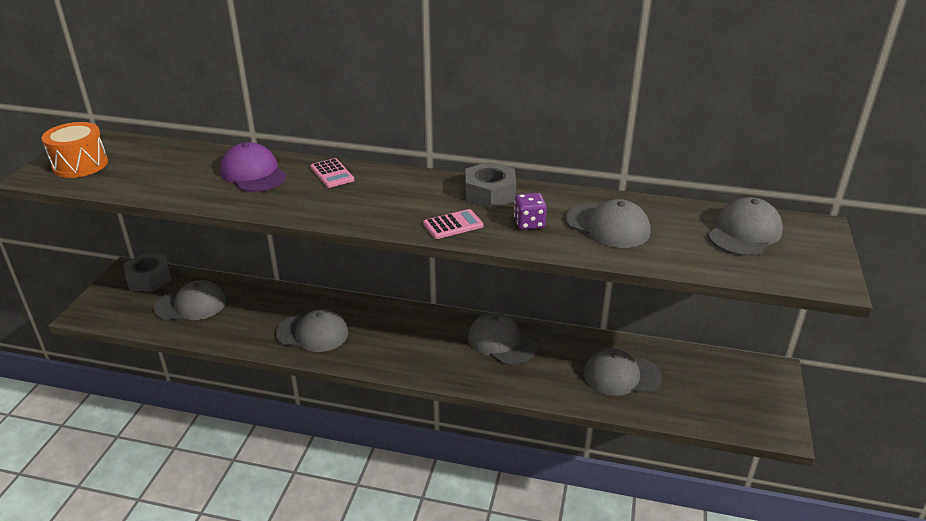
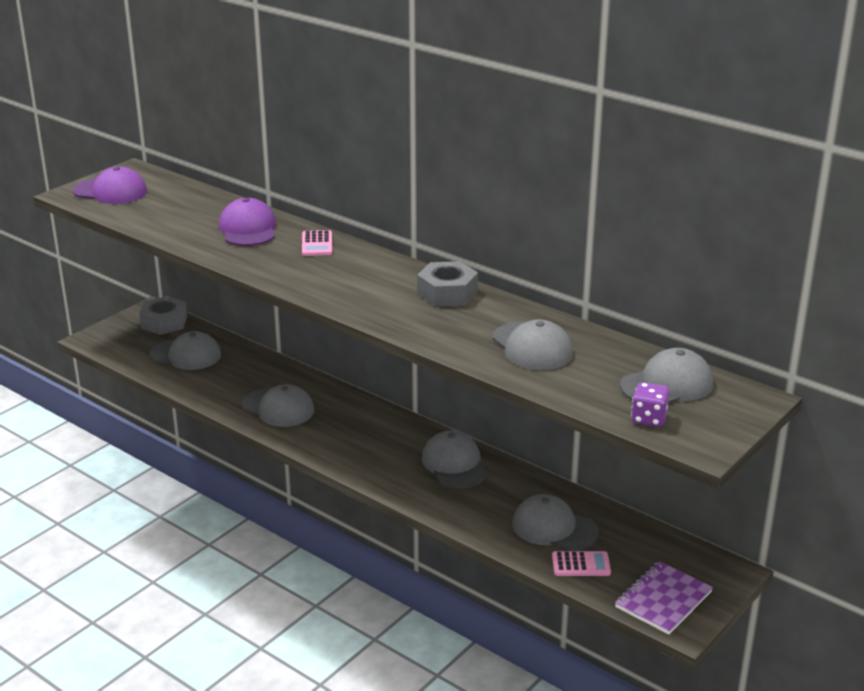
camera: 25 degrees right, 5 degrees down
orange drum [42,122,108,178] -> purple cap [73,166,147,204]
pink calculator [423,209,483,239] -> pink calculator moved to [552,551,611,576]
purple dice [514,193,547,230] -> purple dice moved to [631,382,670,427]
none -> purple notebook [615,561,713,635]

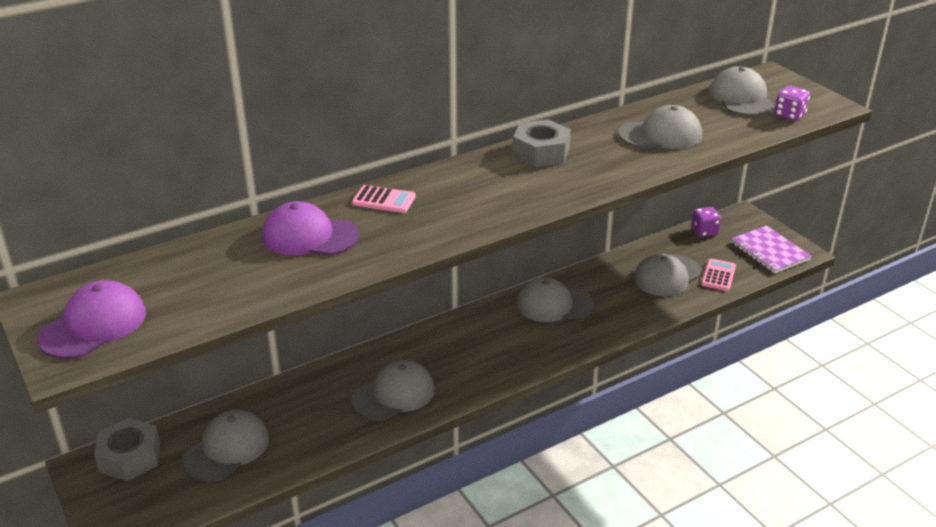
camera: 70 degrees left, 5 degrees up
none -> purple dice [691,207,721,237]

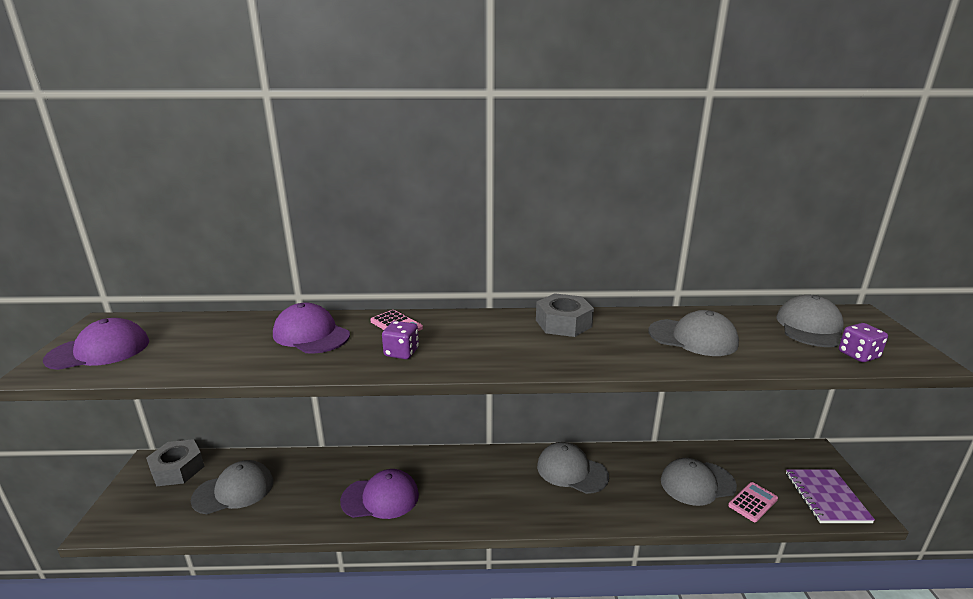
camera: 30 degrees right, 10 degrees down
grey cap [352,360,435,421] -> purple cap [340,469,419,519]
purple dice [691,207,721,237] -> purple dice moved to [382,321,419,359]

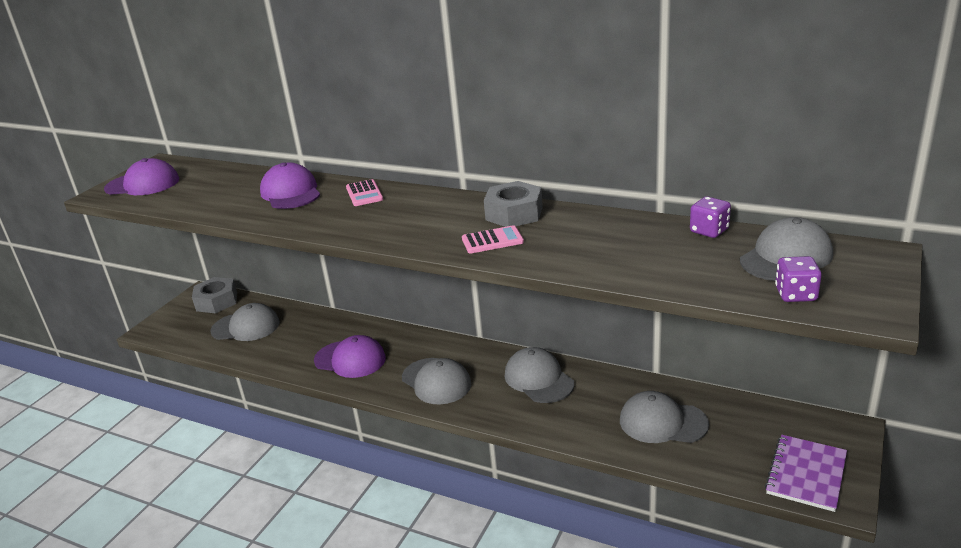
camera: 30 degrees right, 5 degrees up
purple dice [382,321,419,359] -> purple dice moved to [690,196,731,238]
grey cap [649,310,739,356] -> grey cap moved to [402,358,471,405]
pink calculator [728,482,778,522] -> pink calculator moved to [462,225,524,254]

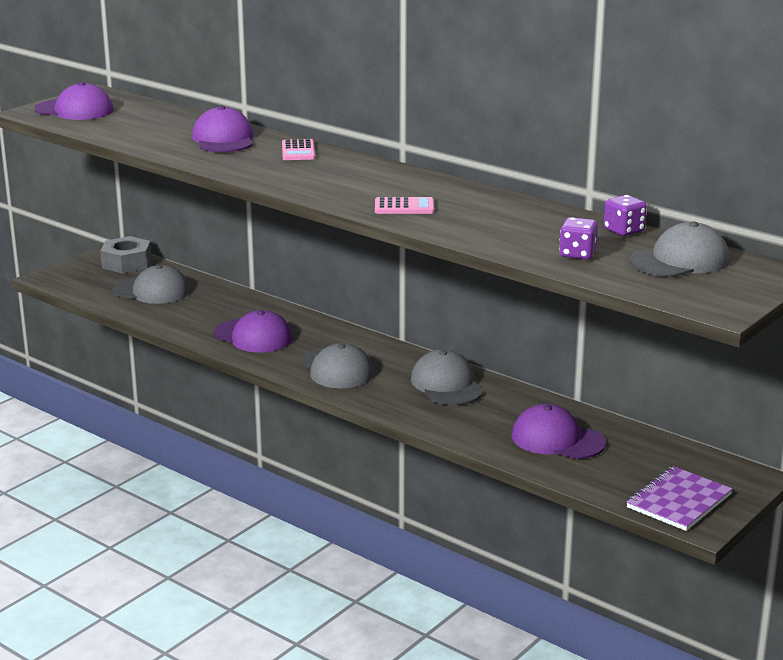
camera: 10 degrees right, 5 degrees down
grey nut [484,181,543,227] -> none
grey cap [620,391,709,443] -> purple cap [512,404,606,459]
purple dice [775,256,822,302] -> purple dice moved to [559,217,598,260]

